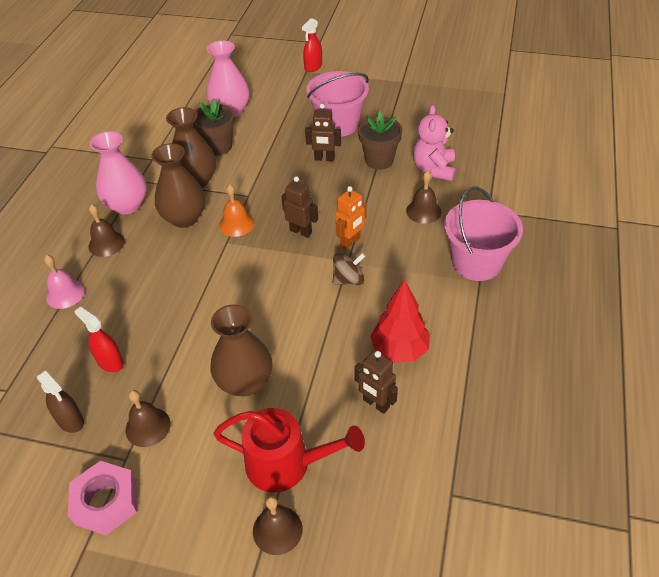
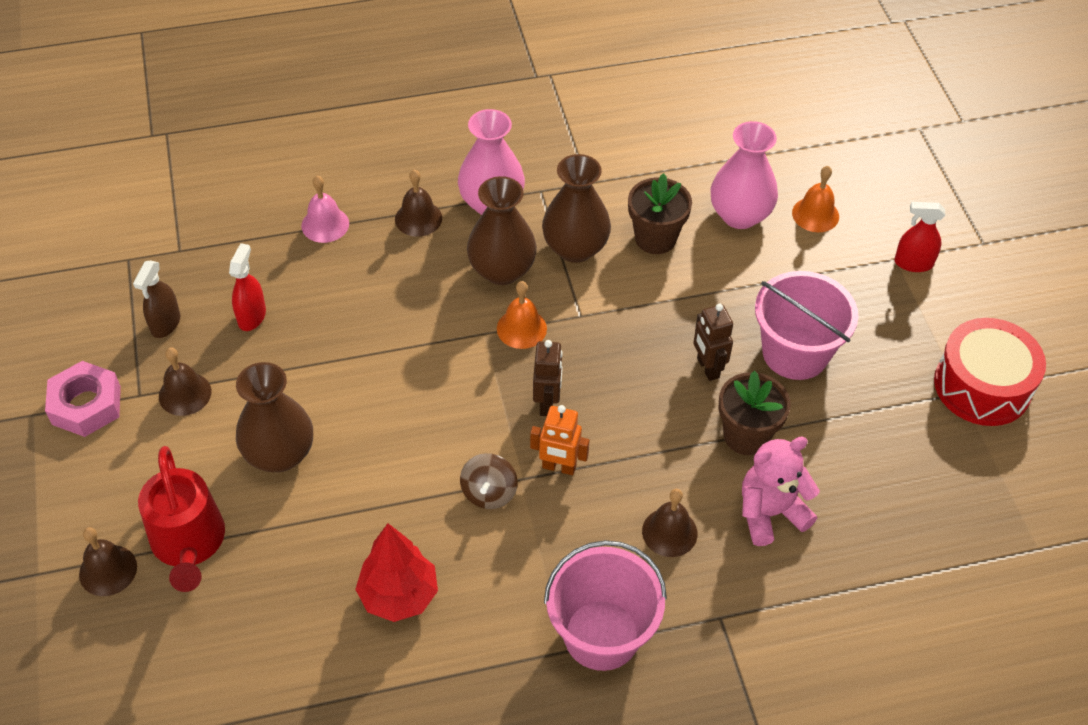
camera: 60 degrees right, 5 degrees up
brown spinning top [333,253,365,285] -> brown spinning top turned 60 degrees clockwise [460,453,518,509]
brown robot [354,350,398,414] -> none
none -> orange bell [792,166,839,232]
none -> red drum [934,318,1046,426]

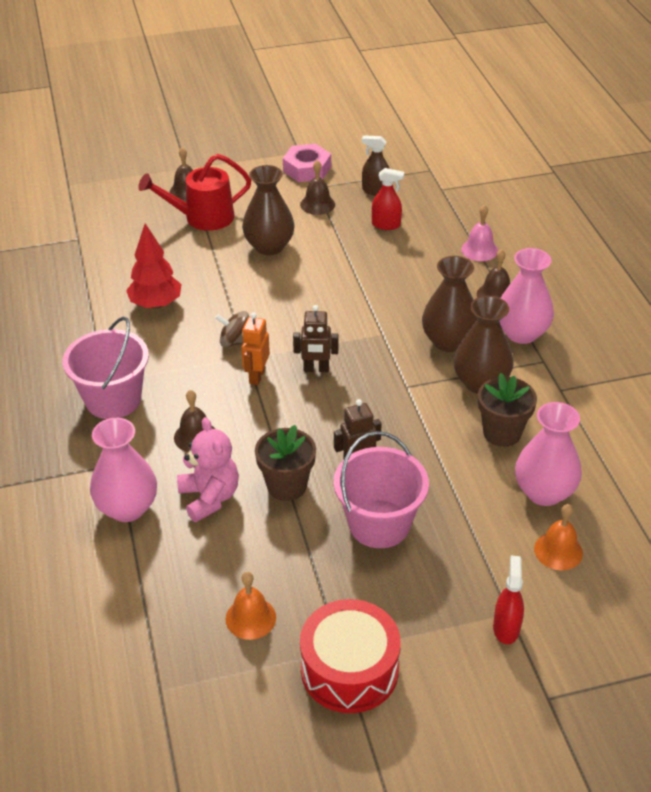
camera: 90 degrees right, 10 degrees down
orange bell [497,281,547,349] -> orange bell moved to [226,572,276,640]
none -> pink vase [90,418,157,522]

